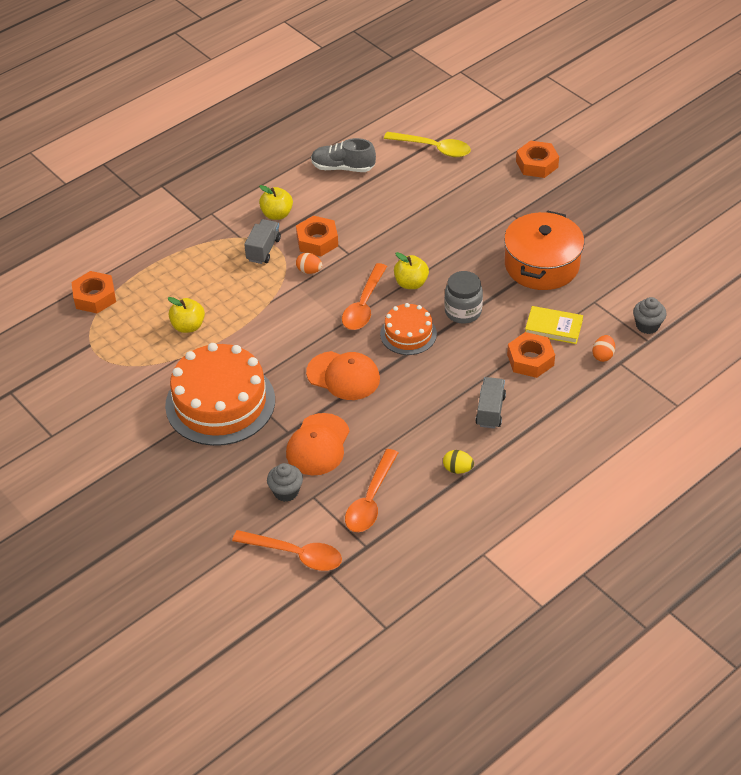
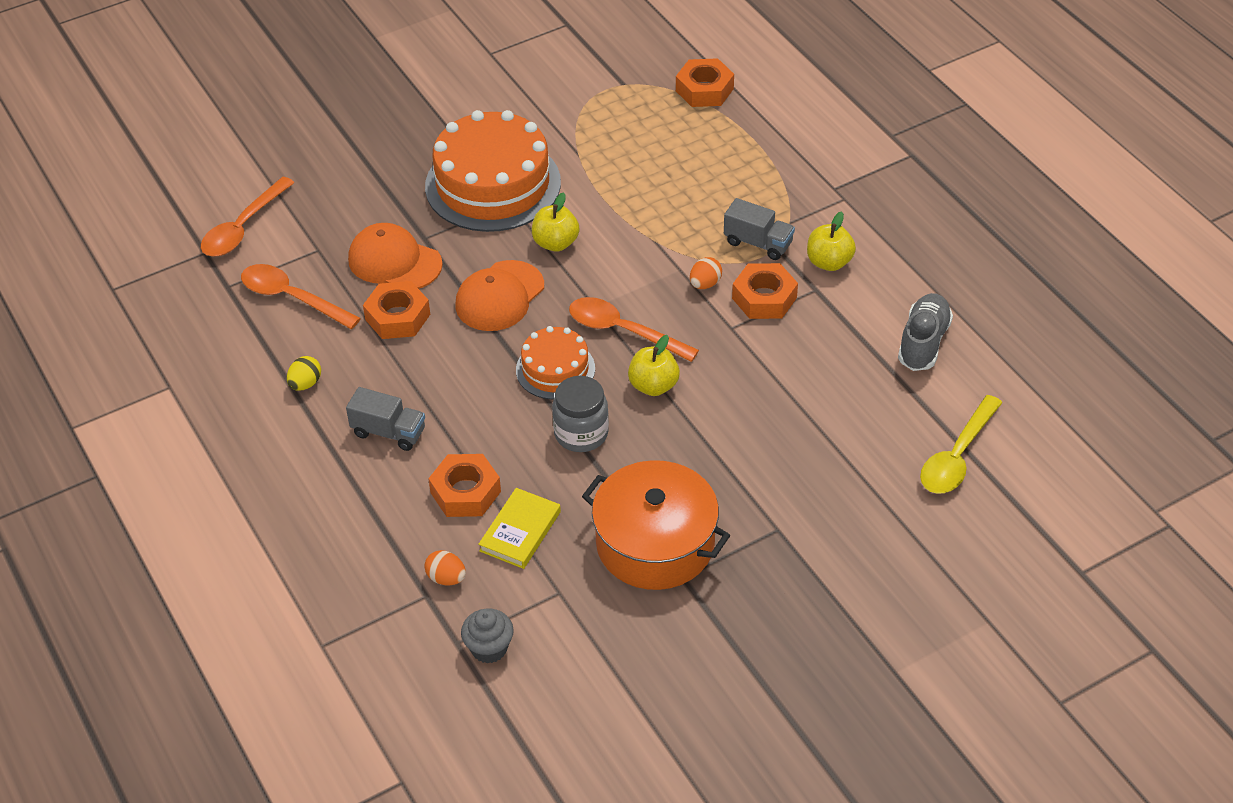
camera: 100 degrees right, 0 degrees up
yellow apple [168,297,205,333] -> yellow apple moved to [532,192,579,251]
grey cupcake [267,463,303,502] -> none
orange nut [516,140,559,178] -> orange nut moved to [363,281,430,339]

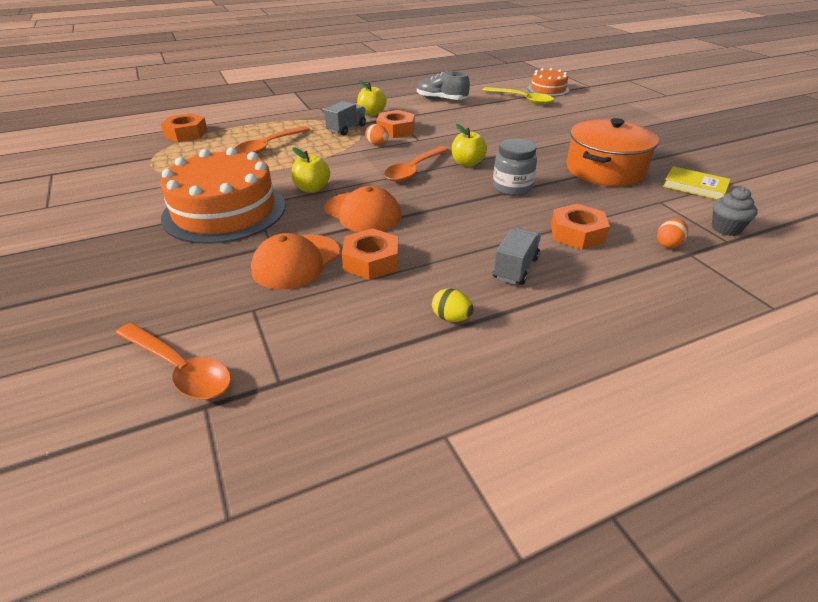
camera: 85 degrees left, 10 degrees down
orange spoon [241,264,361,329] -> orange spoon moved to [235,126,311,154]
yellow book [478,488,561,569] -> yellow book moved to [663,166,731,199]
orange cake [516,326,595,400] -> orange cake moved to [528,68,569,96]

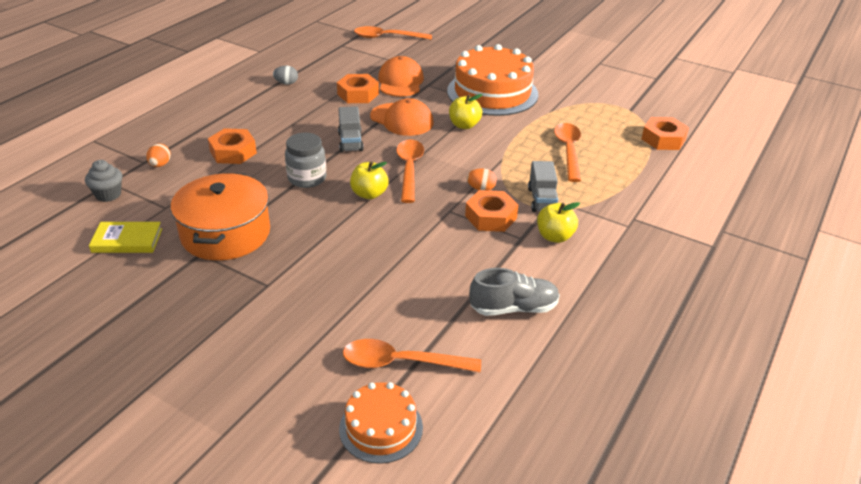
camera: 145 degrees right, 0 degrees up
orange cap [324,186,401,232] -> orange cap turned 150 degrees counterclockwise [370,98,434,136]
yellow egg [432,288,473,322] -> grey egg [273,66,298,85]
yellow spoon [482,87,554,105] -> orange spoon [343,339,481,372]
grey truck [493,228,541,285] -> grey truck moved to [338,106,364,152]

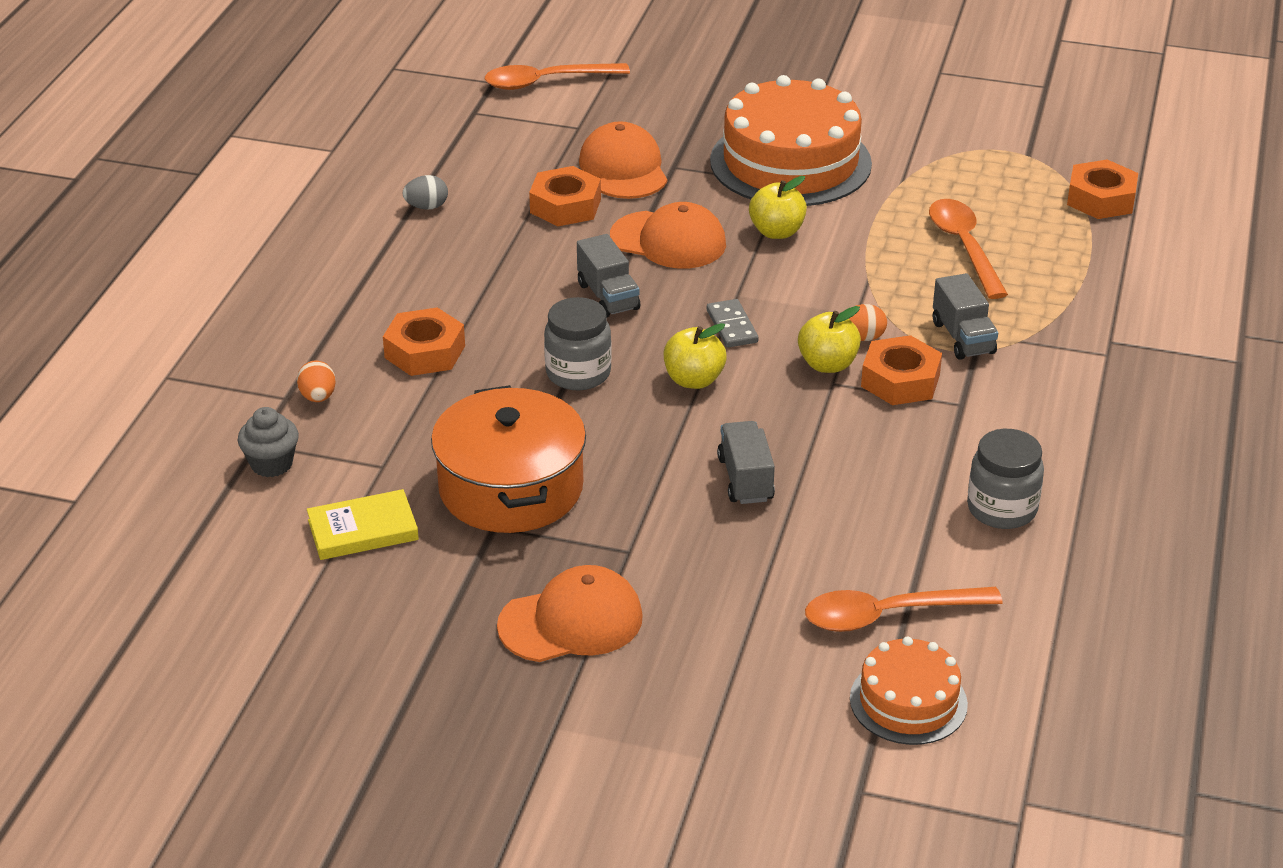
camera: 15 degrees left, 0 degrees up
orange spoon [396,139,424,203] -> grey domino [707,299,758,348]
grey shoe [470,268,560,316] -> grey jar [967,429,1044,529]
yellow apple [537,202,580,243] -> yellow apple moved to [798,306,861,373]
none -> orange cap [497,565,643,662]
none -> grey truck [717,421,775,504]

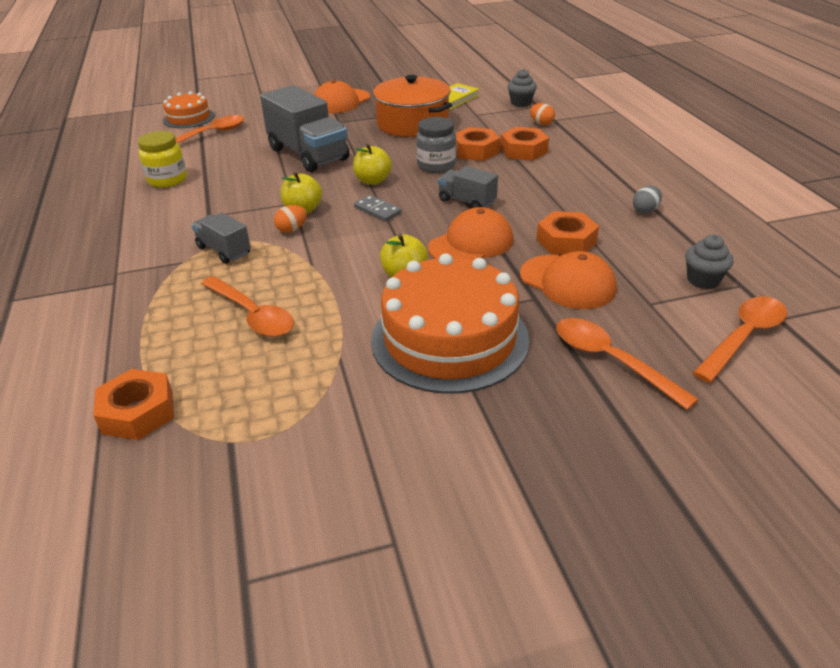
camera: 150 degrees right, 0 degrees up
orange cap [610,202,726,269] -> orange cap turned 150 degrees clockwise [428,207,513,260]
grey truck [717,421,775,504] -> grey truck [260,85,350,172], size x1.91
orange nut [861,335,942,405] -> orange nut moved to [455,127,500,161]
grey jar [967,429,1044,529] -> yellow jar [138,131,187,188]
none -> orange spoon [556,318,699,410]
none -> grey cupcake [685,235,733,289]

